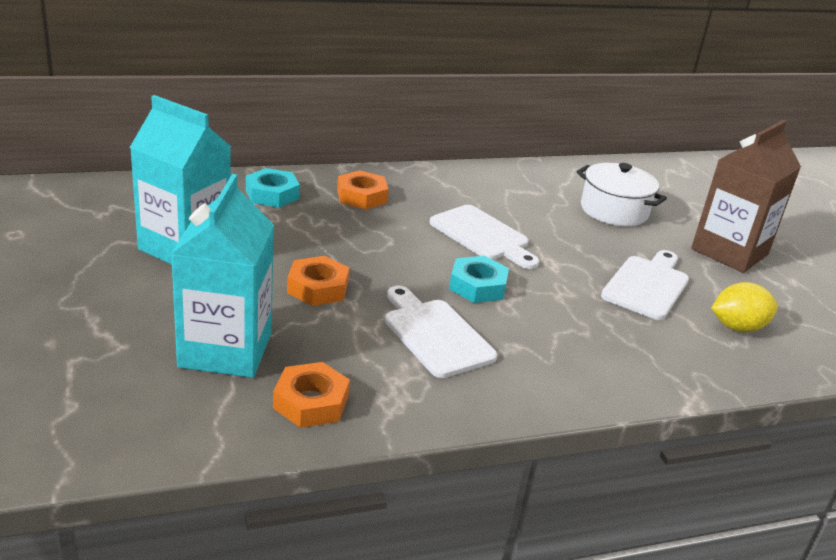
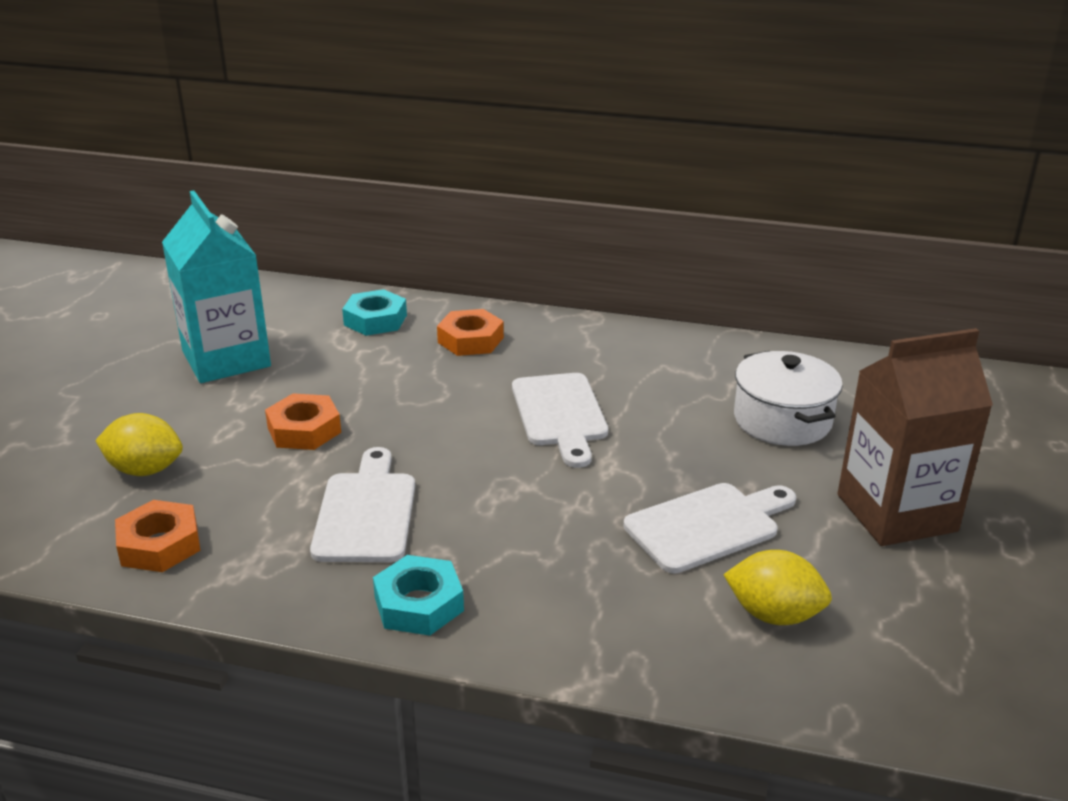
camera: 35 degrees right, 0 degrees up
turquoise carton [171,174,274,378] -> yellow lemon [95,413,183,476]
turquoise nut [449,256,509,303] -> turquoise nut moved to [373,555,464,636]

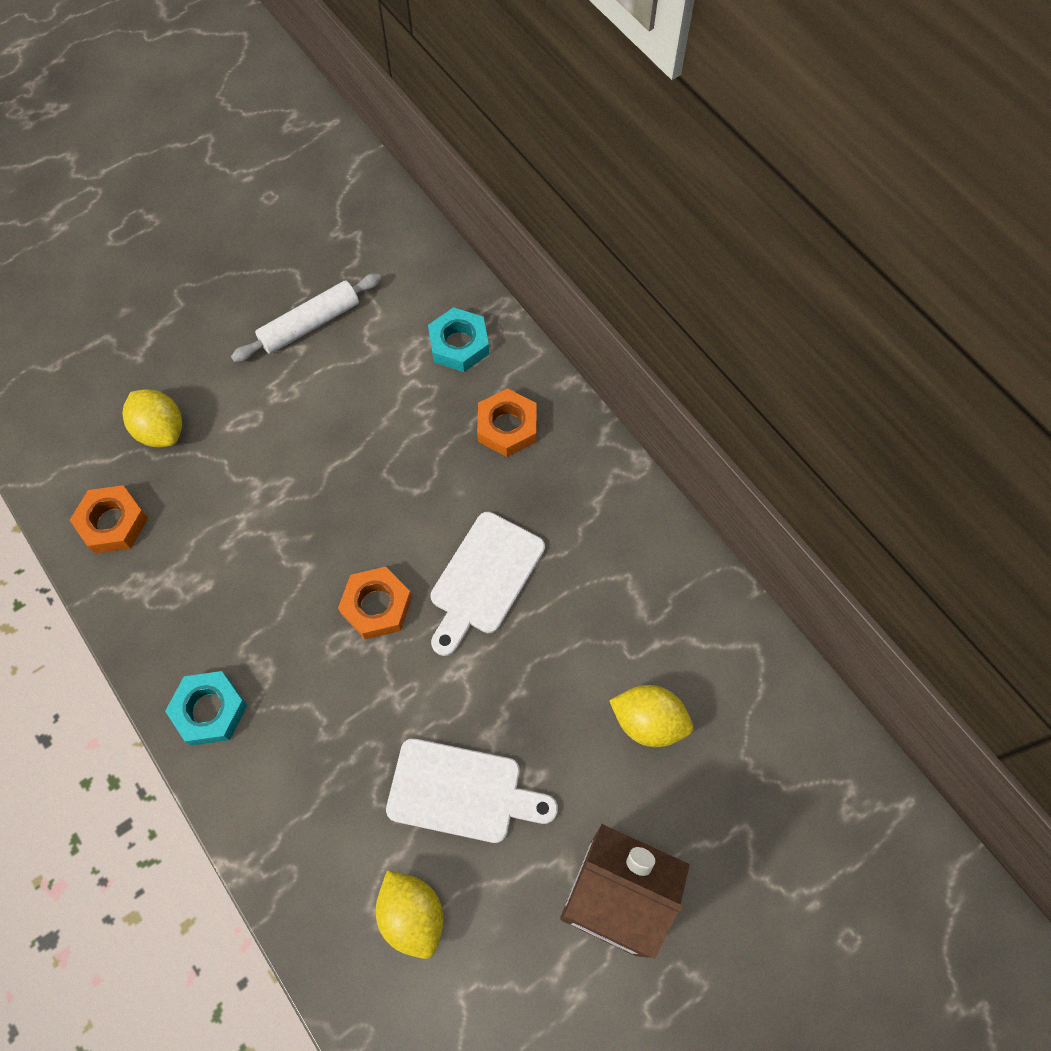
camera: 40 degrees right, 35 degrees up
turquoise carton [162,191,271,383] -> white rolling pin [231,273,382,362]
orange nut [265,393,341,450] -> orange nut moved to [338,567,412,640]
white cutting board [310,447,415,562] -> none
white pot [734,351,843,446] -> yellow lemon [609,685,693,747]

